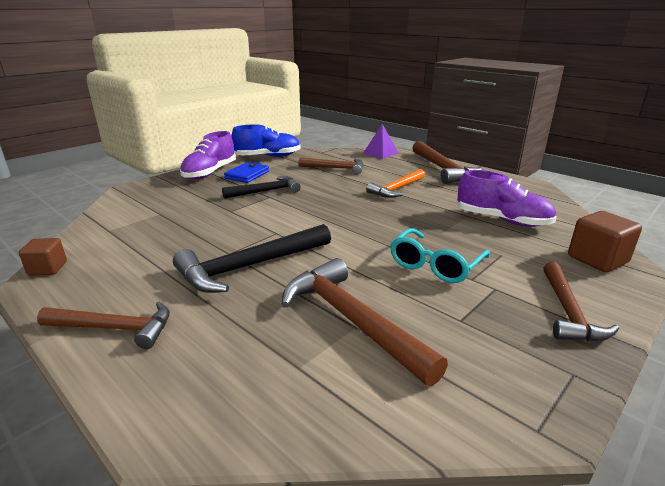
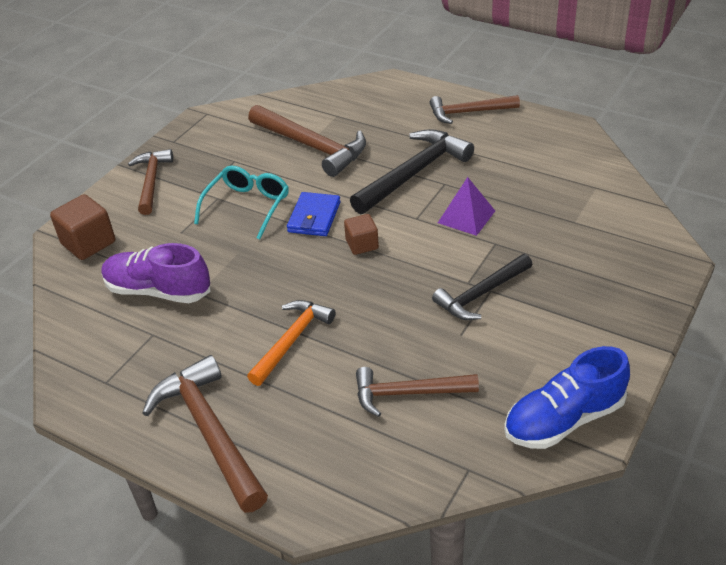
camera: 170 degrees right, 15 degrees up
brown cube [19,238,67,276] -> brown cube moved to [344,214,379,255]
purple shoe [180,131,236,179] -> none
blue wallet [224,162,269,183] -> blue wallet moved to [287,192,341,236]
purple pyramid [363,124,398,159] -> purple pyramid moved to [438,177,495,236]

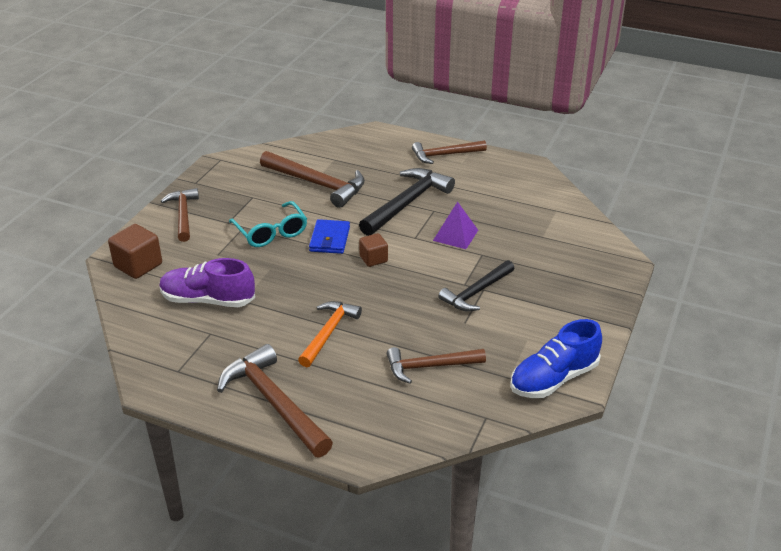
camera: 10 degrees left, 5 degrees down
turquoise glasses [194,166,289,240] -> turquoise glasses turned 135 degrees clockwise [229,201,307,247]

